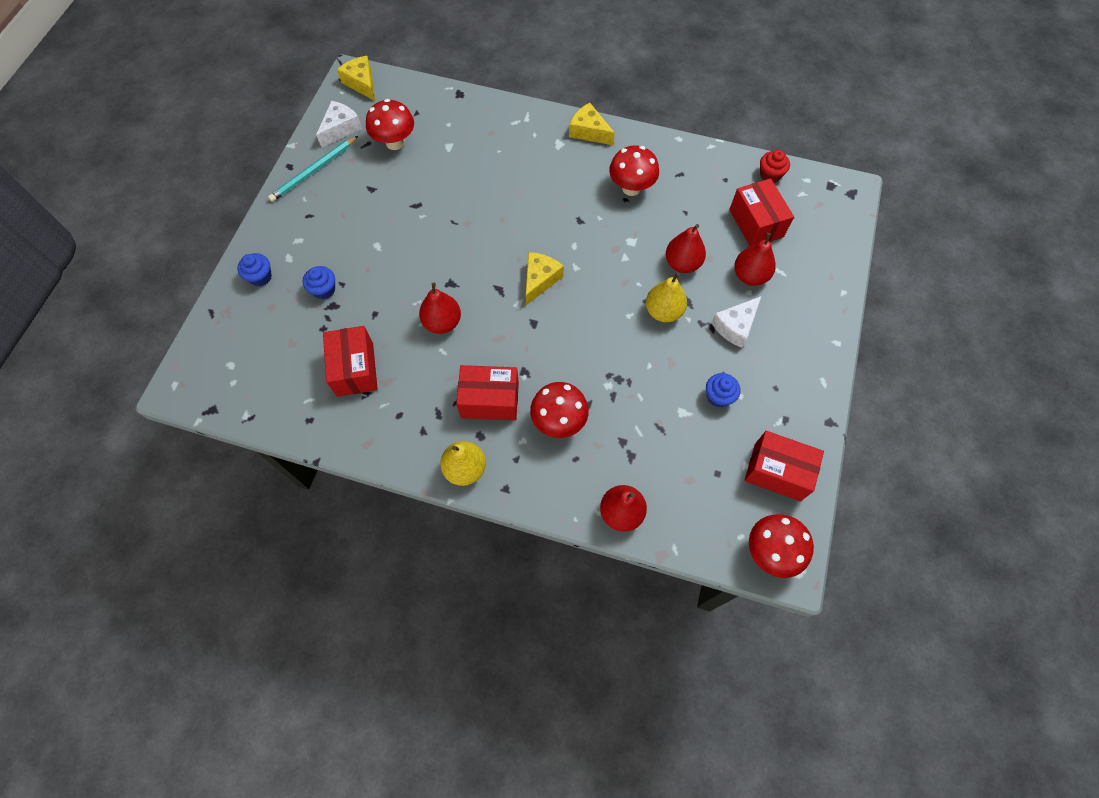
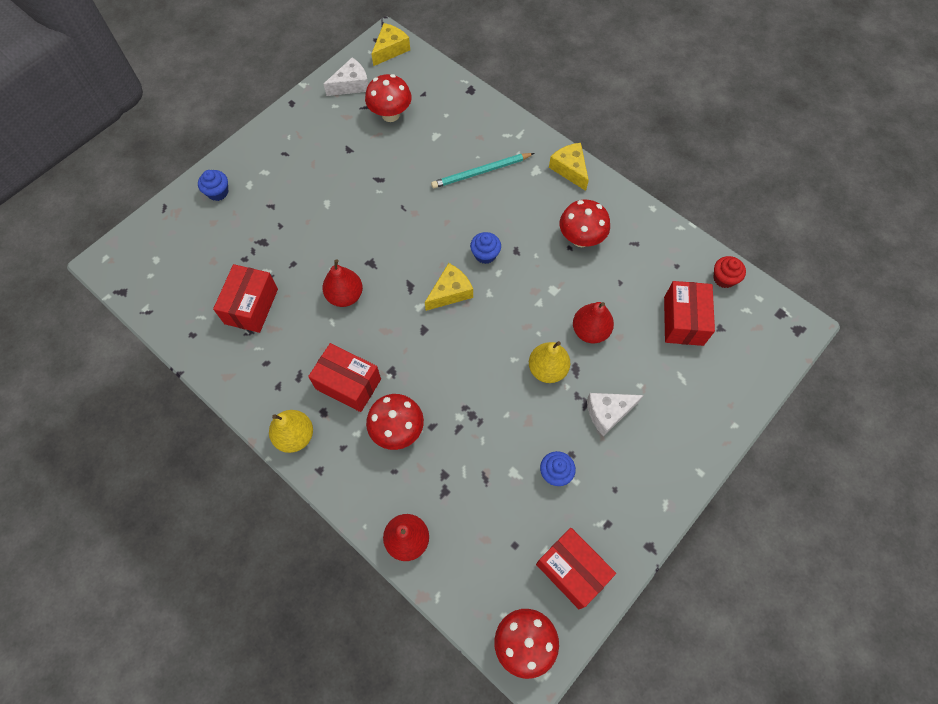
camera: 25 degrees right, 0 degrees up
turquoise pencil [268,136,358,202] -> turquoise pencil moved to [431,153,534,188]
blue cupcake [303,266,335,299] -> blue cupcake moved to [470,232,501,264]
yellow cheese [337,56,375,101] -> yellow cheese turned 45 degrees clockwise [371,23,410,66]
red pear [734,233,776,286] -> none

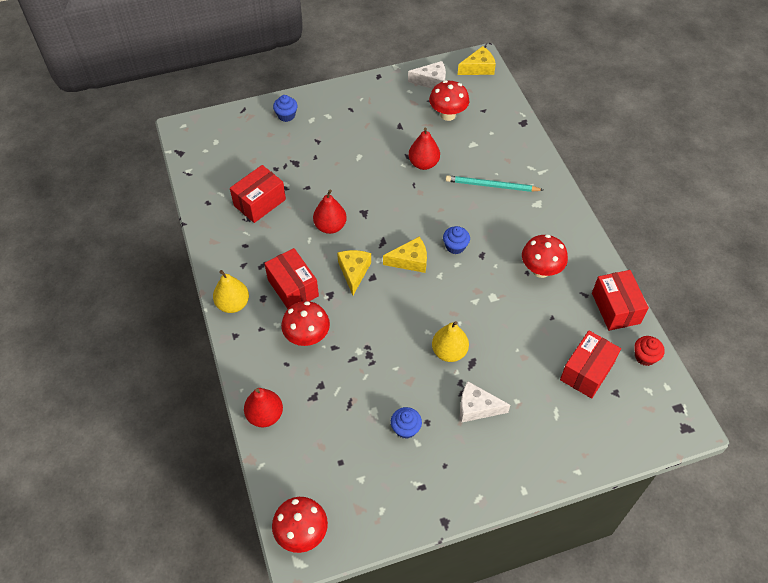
camera: 30 degrees right, 10 degrees down
red box [536,528,616,609] -> red box moved to [592,270,649,331]
yellow cheese [549,143,589,191] -> yellow cheese moved to [337,250,371,295]
red pear [573,302,614,343] -> red pear moved to [409,128,440,170]

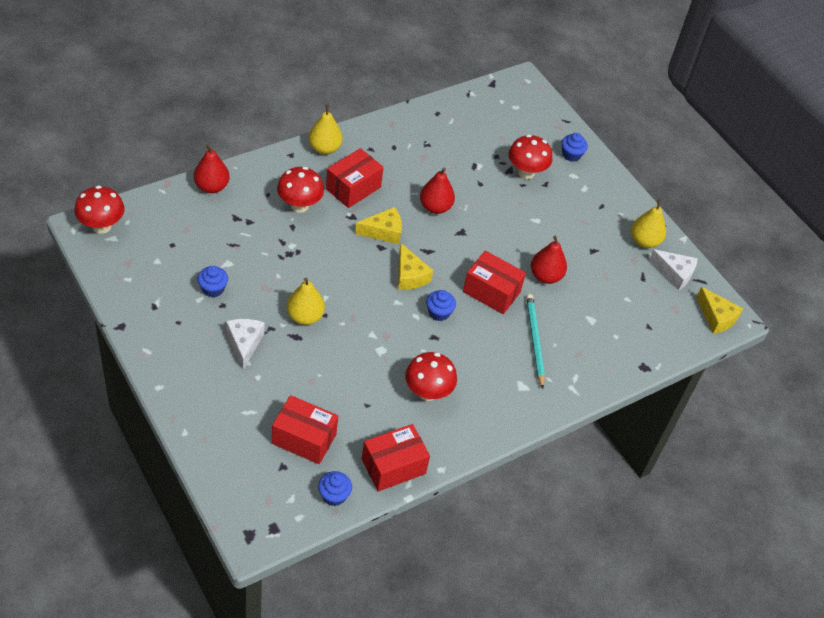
camera: 70 degrees right, 5 degrees down
red box [230,165,286,223] -> red box moved to [463,251,526,314]
white cheese [408,61,446,89] -> white cheese turned 45 degrees counterclockwise [649,249,698,291]
red mushroom [429,80,469,121] -> red mushroom moved to [509,135,552,179]
red cupcake [634,336,665,366] -> blue cupcake [318,471,352,506]
none -> yellow pear [631,200,666,248]

